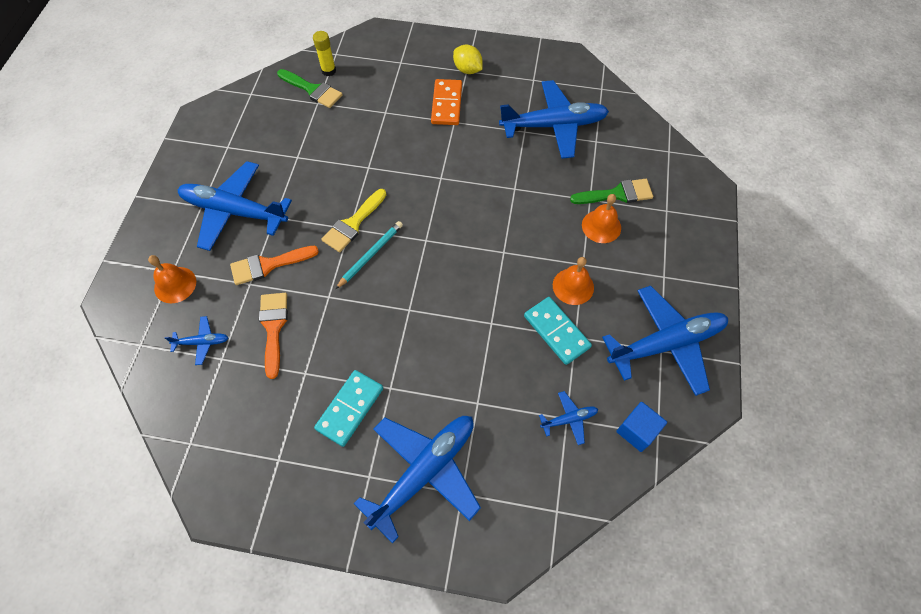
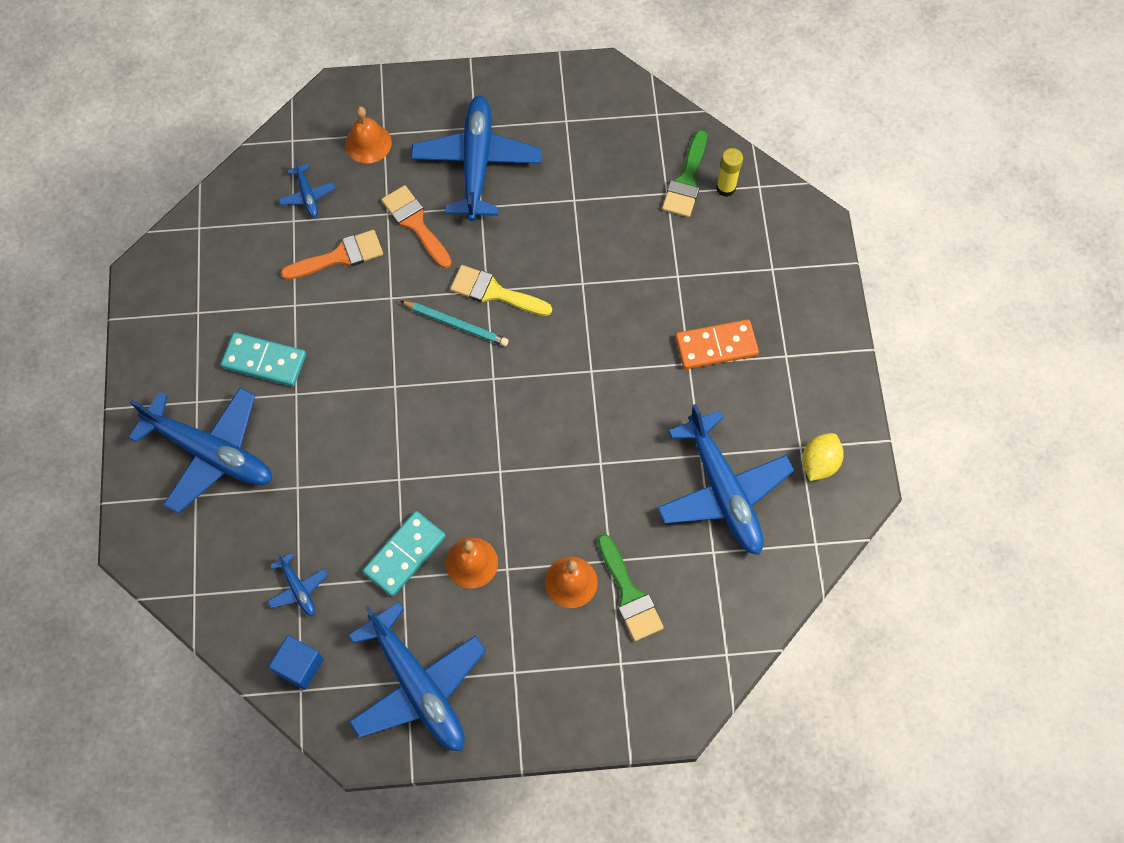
camera: 75 degrees right, 5 degrees up
yellow lemon [453,45,483,74] -> yellow lemon moved to [802,433,844,481]

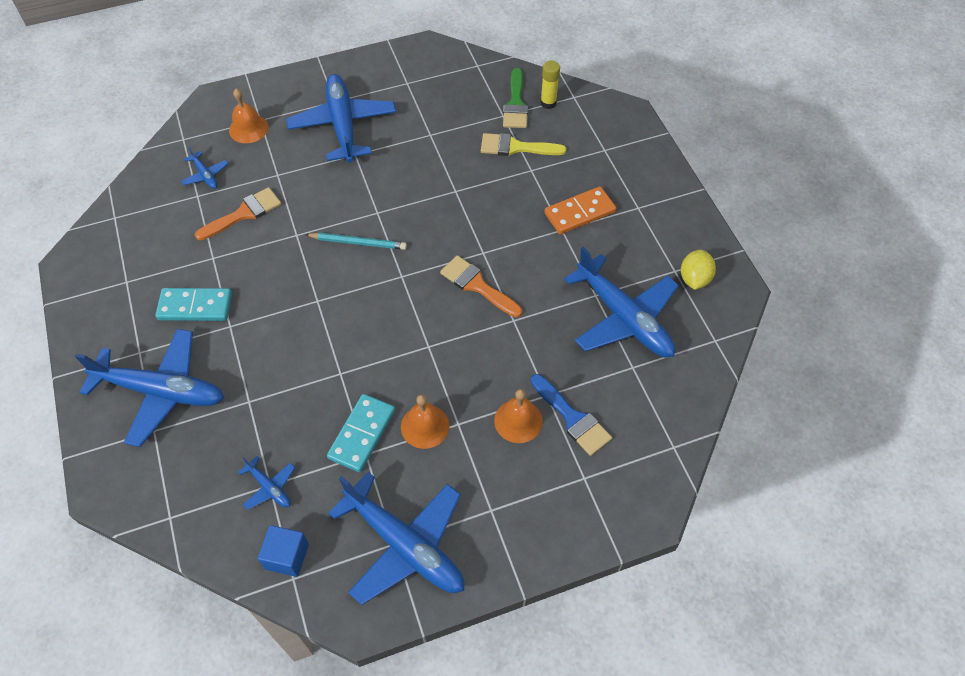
camera: 15 degrees left, 10 degrees down
orange brush [381,185,452,268] -> orange brush moved to [440,255,522,317]
yellow brush [450,265,552,316] -> yellow brush moved to [481,133,566,156]
green brush [598,534,664,641] -> blue brush [531,374,612,456]

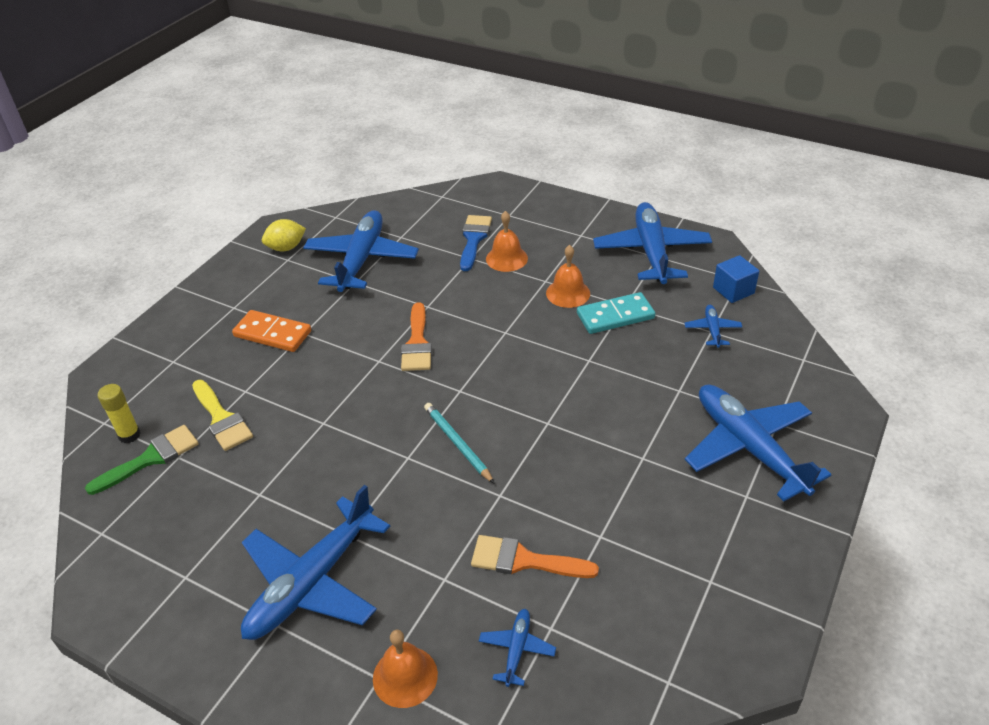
camera: 130 degrees left, 15 degrees down
turquoise domino [155,288,232,321] -> none

